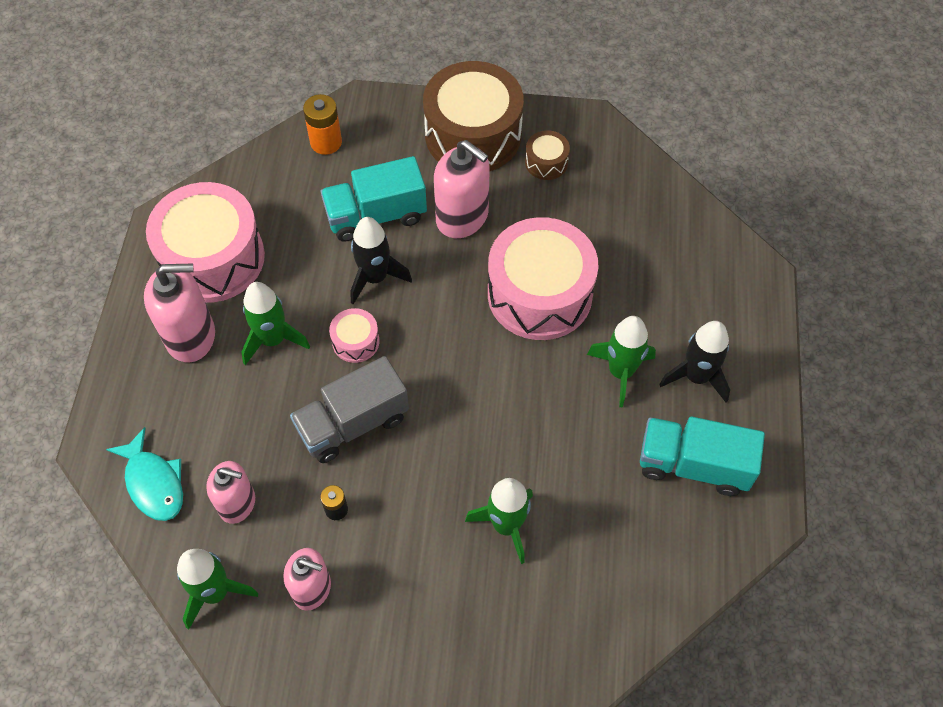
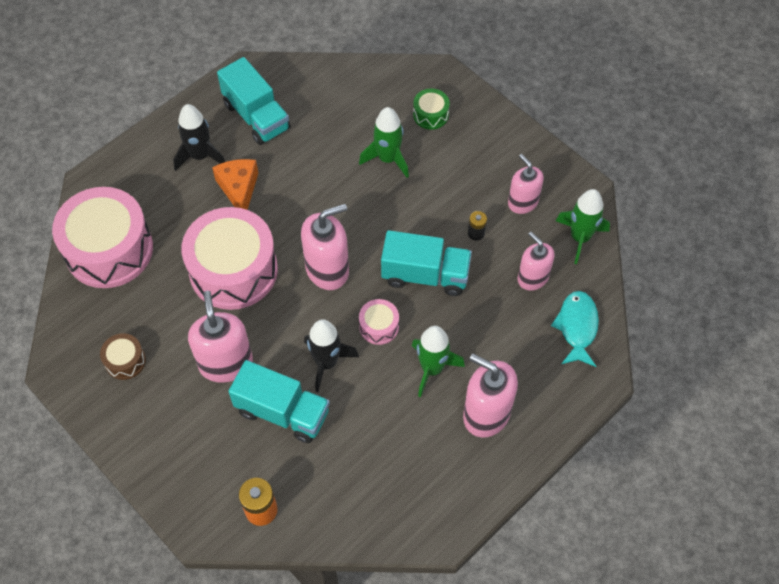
camera: 140 degrees left, 0 degrees up
pink drum [146,182,265,303] -> pink drum moved to [52,187,153,288]
grey truck [290,356,409,463] -> turquoise truck [381,230,472,296]
brown drum [423,61,524,172] -> none
green rocket [587,316,656,407] -> orange cheese [212,159,258,210]
none -> pink soap dispenser [301,204,349,290]
none -> green drum [413,89,450,130]

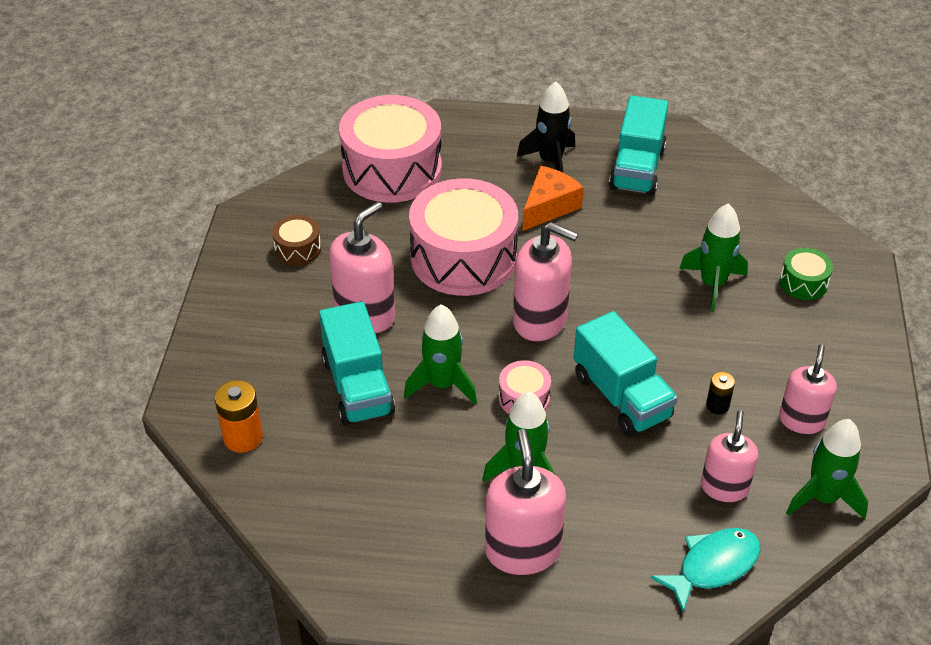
camera: 50 degrees right, 15 degrees down
black rocket [304,319,359,392] -> green rocket [404,304,477,404]

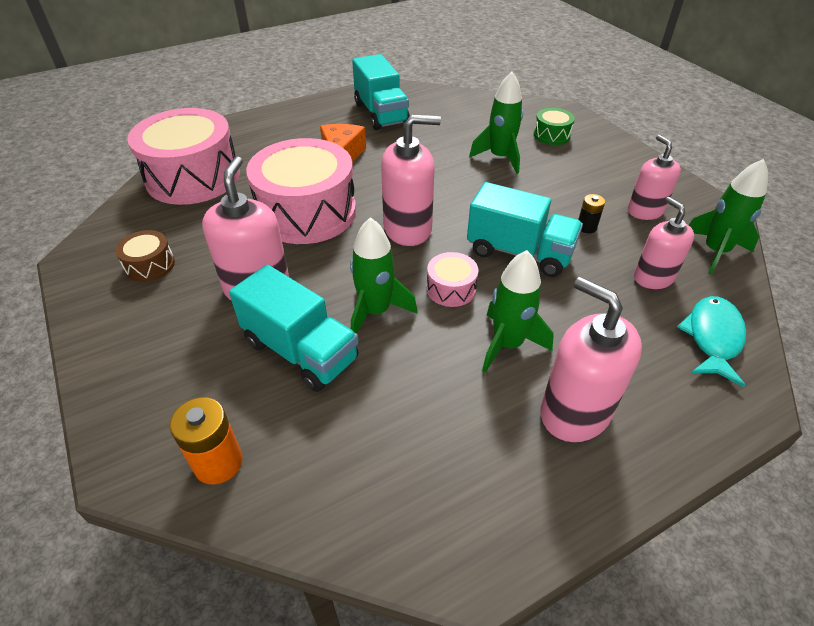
camera: 35 degrees left, 0 degrees up
black rocket [517,81,575,173] -> none

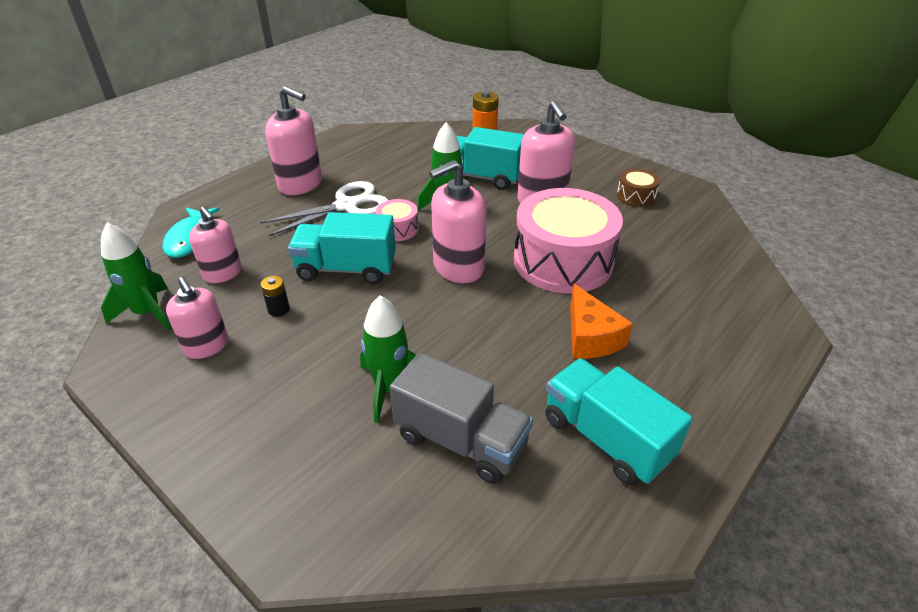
camera: 160 degrees right, 5 degrees down
pink drum [127,108,240,205] -> none
green rocket [482,250,554,373] -> white scissors [260,181,388,236]
green drum [534,108,575,145] -> none
none -> grey truck [390,352,533,484]

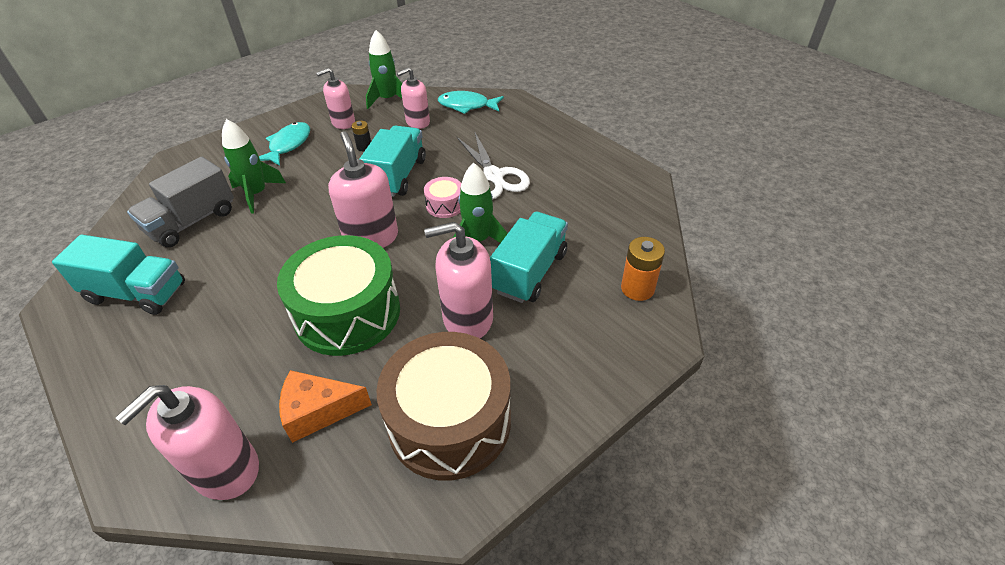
camera: 100 degrees right, 5 degrees up
pink soap dispenser [265,86,322,195] -> pink soap dispenser moved to [115,385,259,500]
pink drum [514,188,623,294] -> green drum [277,235,400,356]
turquoise truck [545,358,693,485] -> turquoise truck turned 45 degrees clockwise [52,235,185,315]
orange cheese [570,284,633,359] -> orange cheese moved to [279,370,372,443]
brown drum [617,169,660,207] -> brown drum [377,332,511,481], size x2.28
none -> turquoise fish [259,122,310,166]

